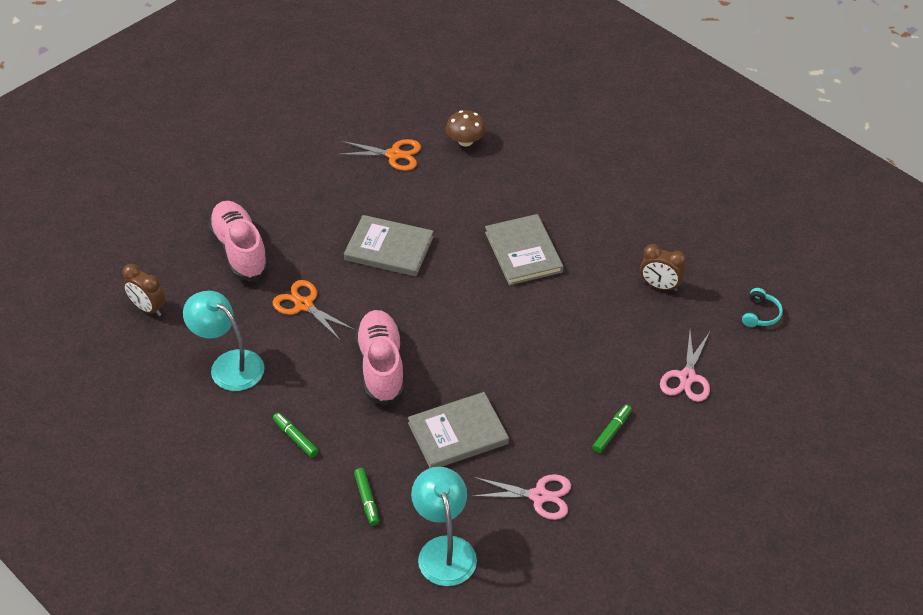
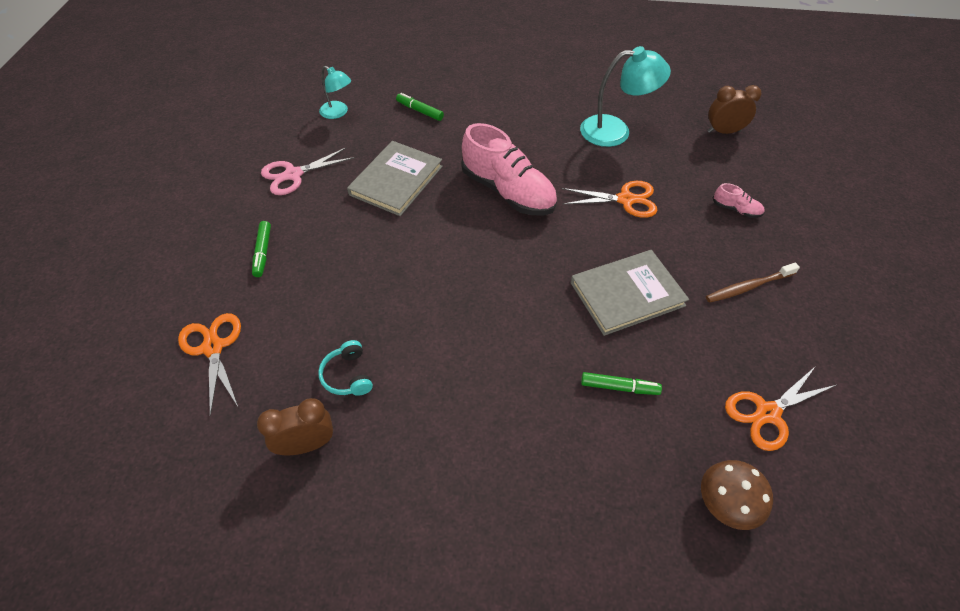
camera: 140 degrees right, 5 degrees up
pink shoe [208,201,269,281] -> pink shoe [713,183,764,218], size x0.43
green marker [273,413,318,458] -> green marker moved to [581,372,662,395]
turquoise lamp [411,467,477,586] -> turquoise lamp [319,66,351,119], size x0.59
grey book [485,214,564,285] -> none
pink scissors [660,331,710,402] -> orange scissors [178,313,241,417]
turquoise headphones [742,288,783,327] -> turquoise headphones moved to [318,340,373,396]
none -> brown toothbrush [706,262,800,303]

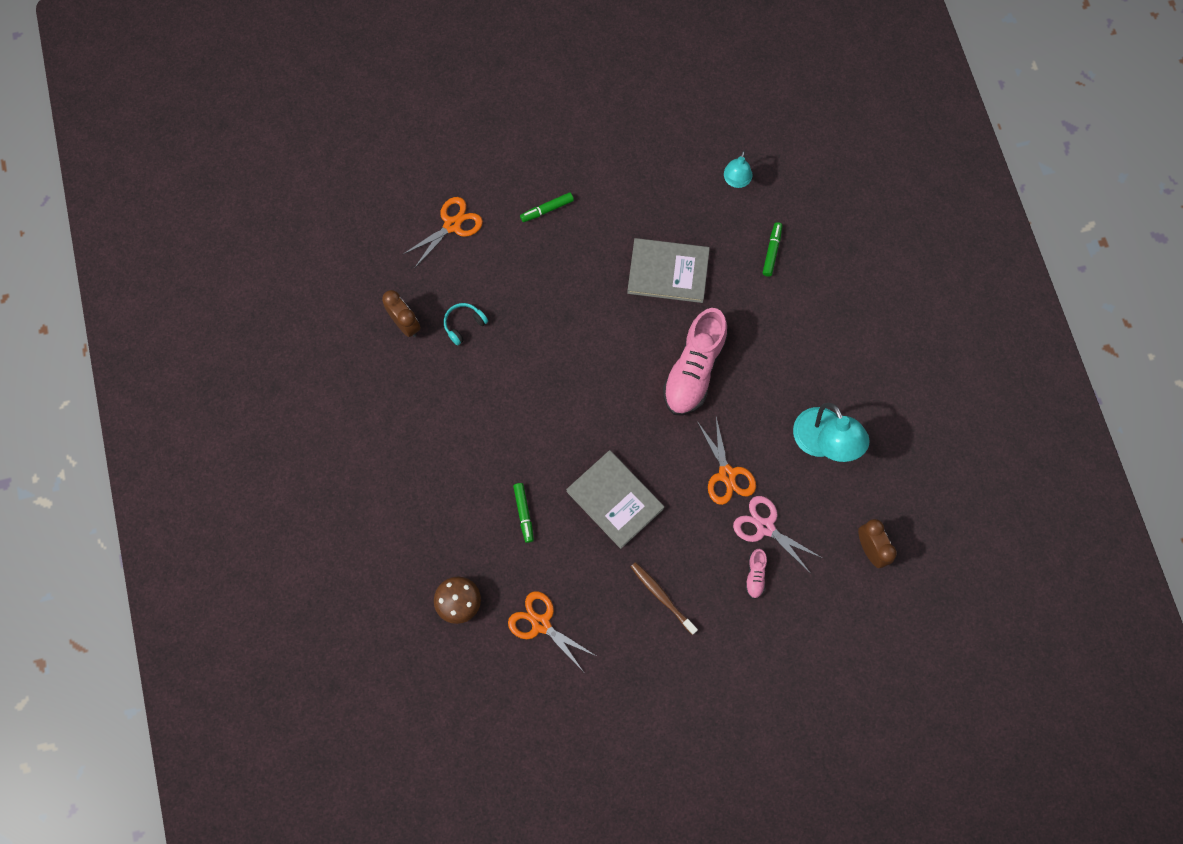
camera: 70 degrees right, 20 degrees up
pink scissors [261,147,355,195] -> pink scissors moved to [733,496,822,574]

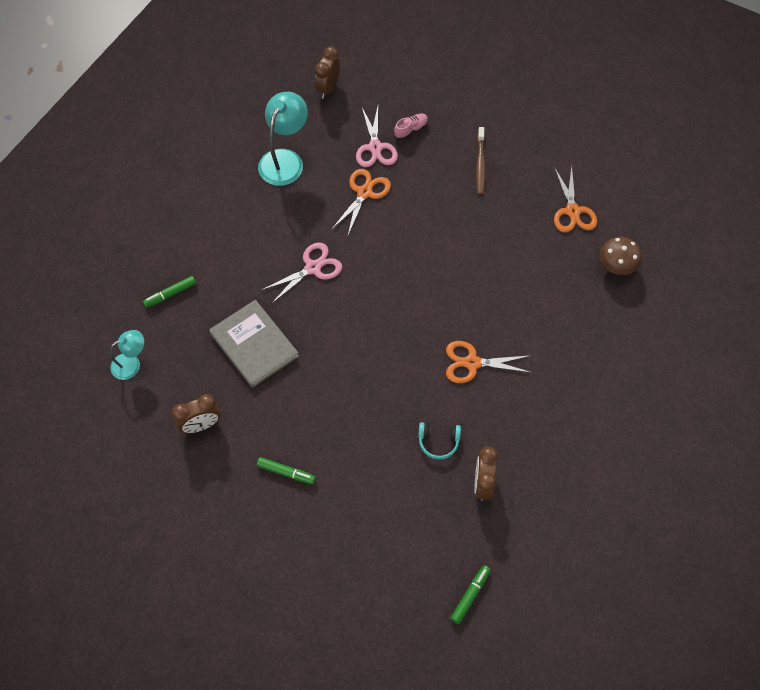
camera: 135 degrees left, 10 degrees down
orange scissors [402,197,483,267] -> orange scissors moved to [446,341,532,383]
green marker [513,483,534,543] -> green marker moved to [450,565,491,624]
grey book [566,450,664,549] -> none
pink shoe [663,308,728,416] -> pink scissors [262,243,342,304]
none -> brown clock [172,394,221,433]

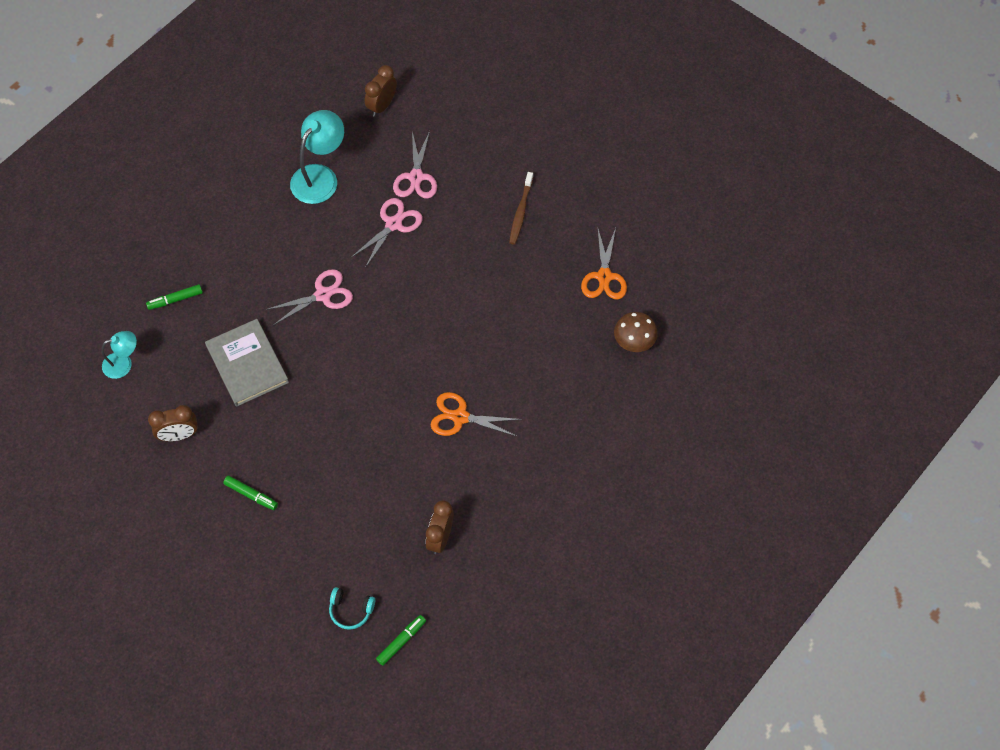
camera: 10 degrees right, 0 degrees up
orange scissors [332,169,391,235] -> pink scissors [352,198,423,268]
pink shoe [394,113,428,140] -> none
turquoise headphones [418,422,461,459] -> turquoise headphones moved to [329,587,375,630]

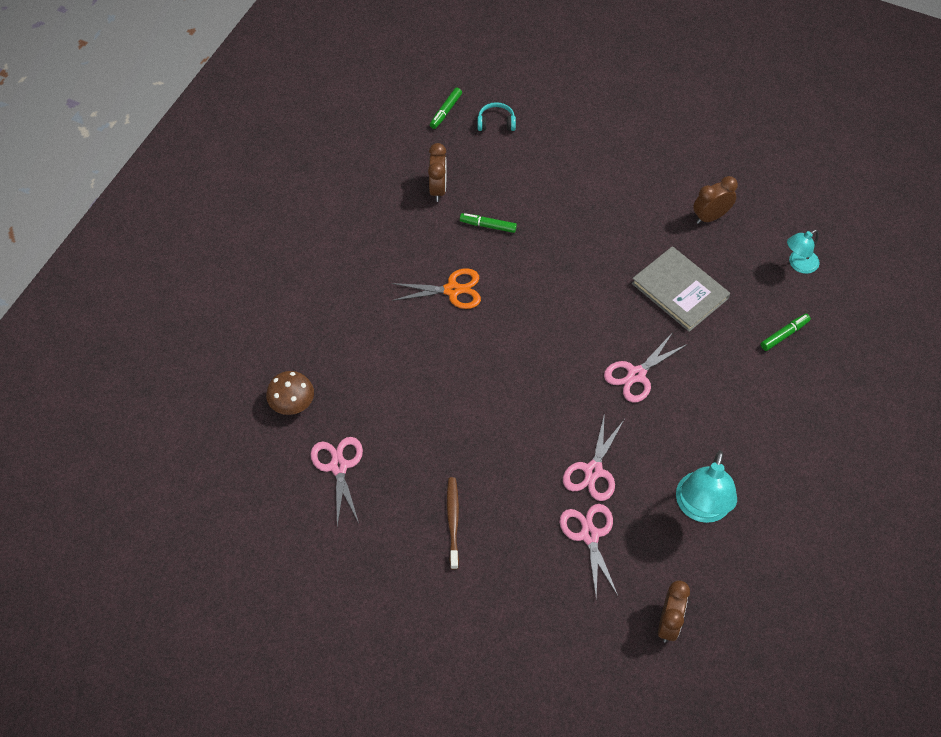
camera: 165 degrees right, 5 degrees down
green marker [223,476,278,510] -> green marker moved to [460,213,517,233]
orange scissors [581,226,627,299] -> pink scissors [311,437,363,526]

